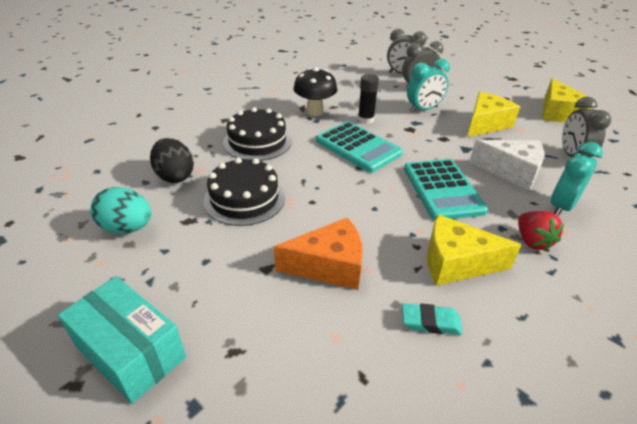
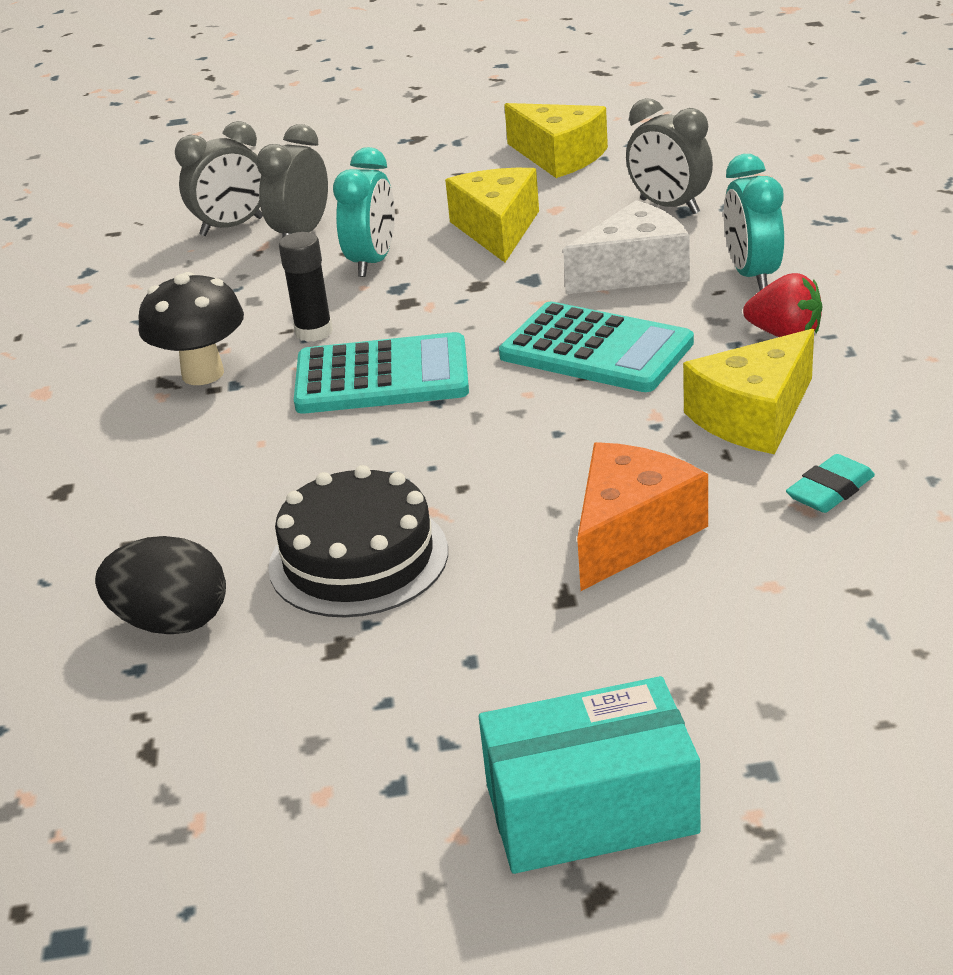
camera: 45 degrees left, 5 degrees down
turquoise egg [90,187,152,234] -> none
black cake [223,107,292,161] -> none

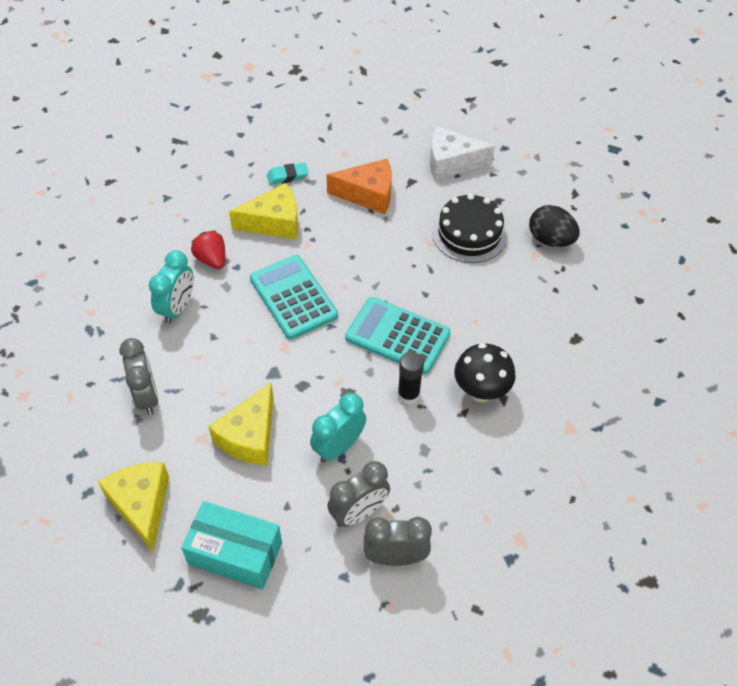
camera: 155 degrees left, 20 degrees up
turquoise box [479,676,700,874] -> turquoise box moved to [181,501,282,589]
white cheese [563,200,690,294] -> white cheese moved to [430,126,495,180]
orange cheese [577,442,708,591] -> orange cheese turned 150 degrees counterclockwise [326,159,392,214]

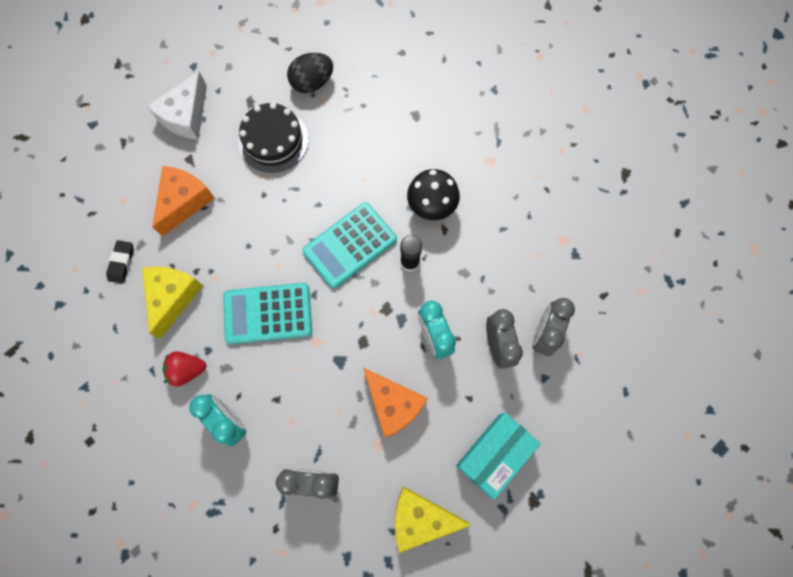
camera: 65 degrees left, 20 degrees up
yellow cheese [208,382,274,465] -> orange cheese [363,368,428,438]
turquoise eraser [267,163,308,185] -> black eraser [106,240,134,284]

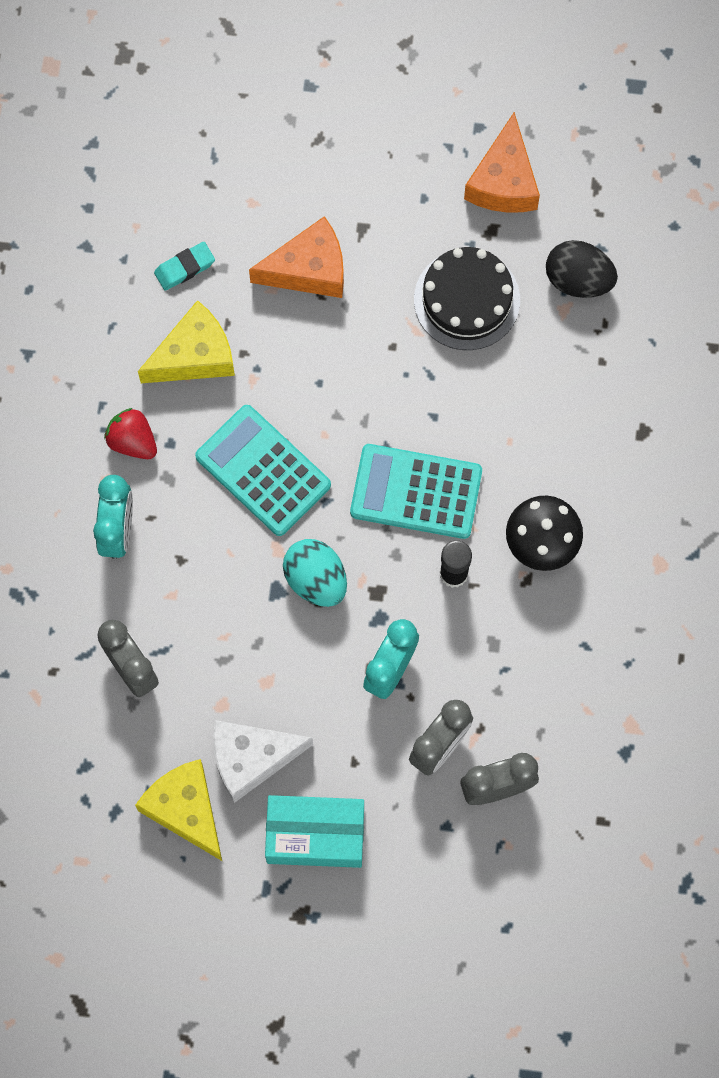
camera: 50 degrees right, 0 degrees up
black eraser [106,240,134,284] -> turquoise eraser [154,242,215,291]
white cheese [147,71,207,140] -> white cheese moved to [213,720,313,803]
orange cheese [363,368,428,438] -> orange cheese moved to [464,112,540,213]
none -> turquoise egg [283,539,347,607]

